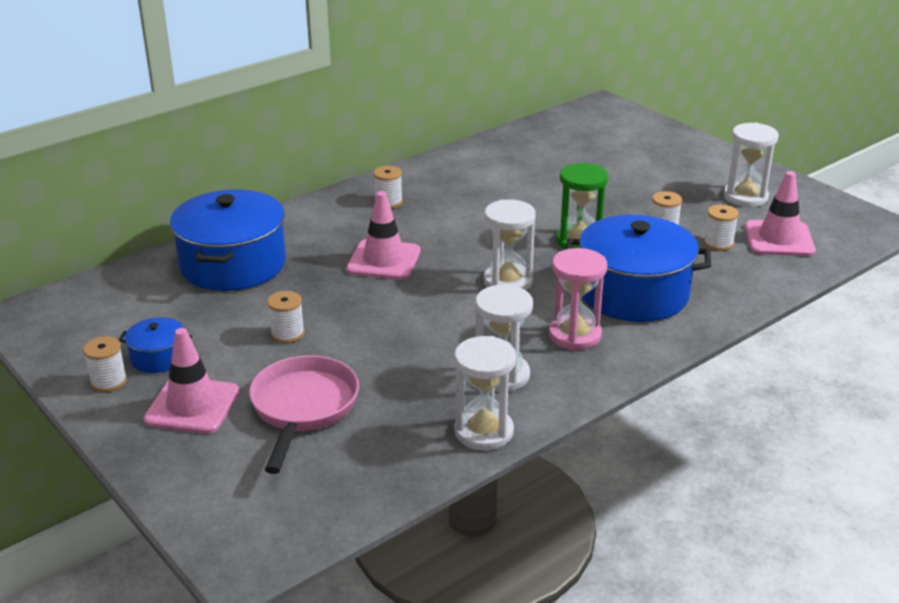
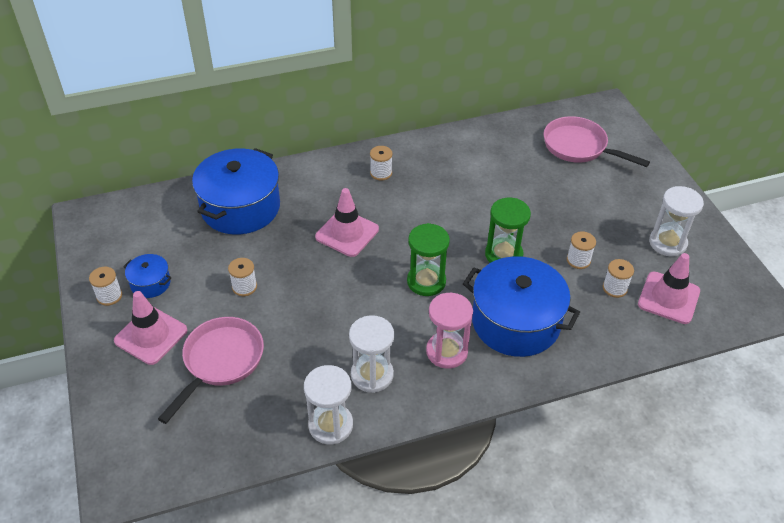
camera: 20 degrees right, 15 degrees up
white hourglass [484,199,536,290] -> green hourglass [407,223,450,296]
none -> pink pan [544,116,650,167]

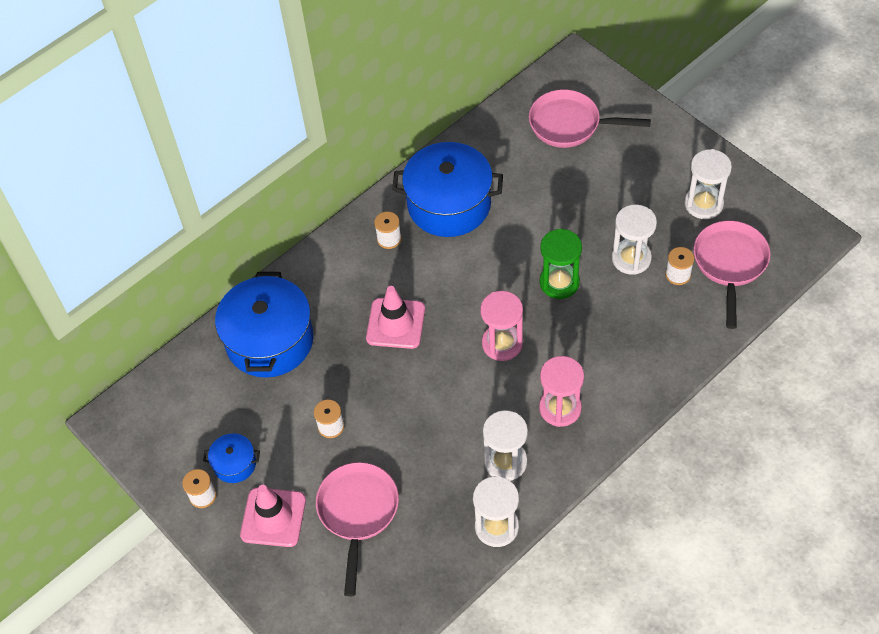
camera: 20 degrees left, 10 degrees up
green hourglass [407,223,450,296] -> pink hourglass [480,291,523,361]
blue pot [463,256,580,357] -> blue pot moved to [392,142,503,237]
white spool [567,232,596,269] -> white hourglass [612,204,657,275]
pink traffic cone [638,253,700,324] -> pink pan [693,221,771,329]

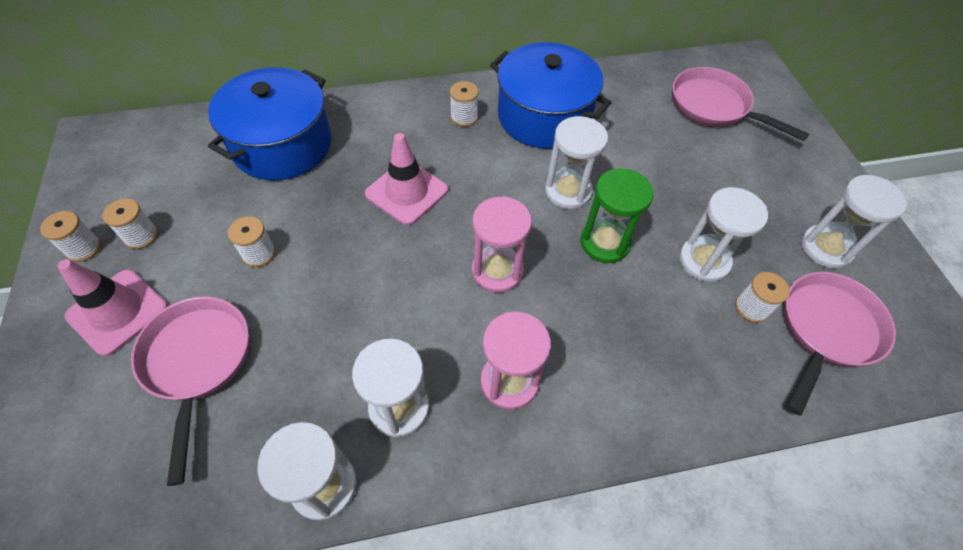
camera: 25 degrees right, 0 degrees up
blue pot [203,433,260,483] -> white spool [102,198,158,249]
pink pan [316,462,399,596] -> pink pan turned 45 degrees counterclockwise [131,296,249,486]
none -> white hourglass [545,116,608,209]

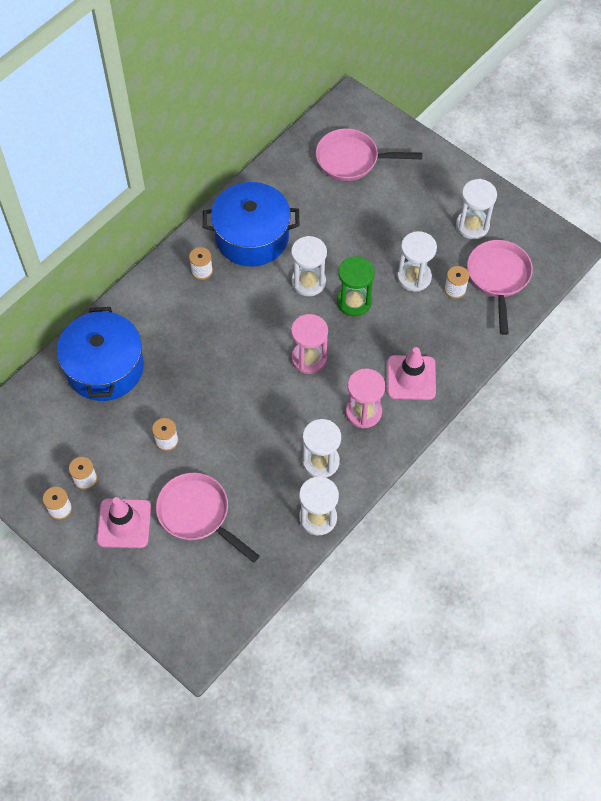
camera: 35 degrees left, 5 degrees up
pink traffic cone [365,133,448,225] -> pink traffic cone moved to [387,347,436,400]

